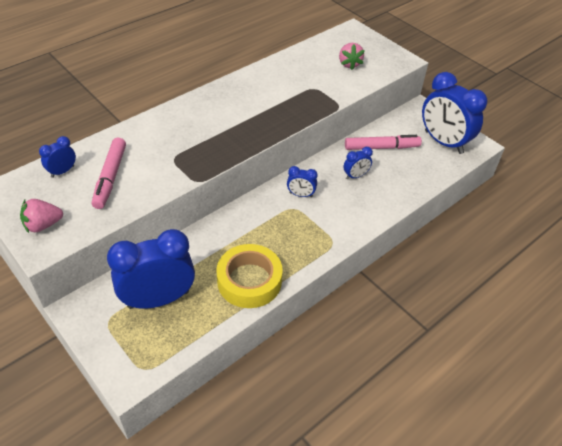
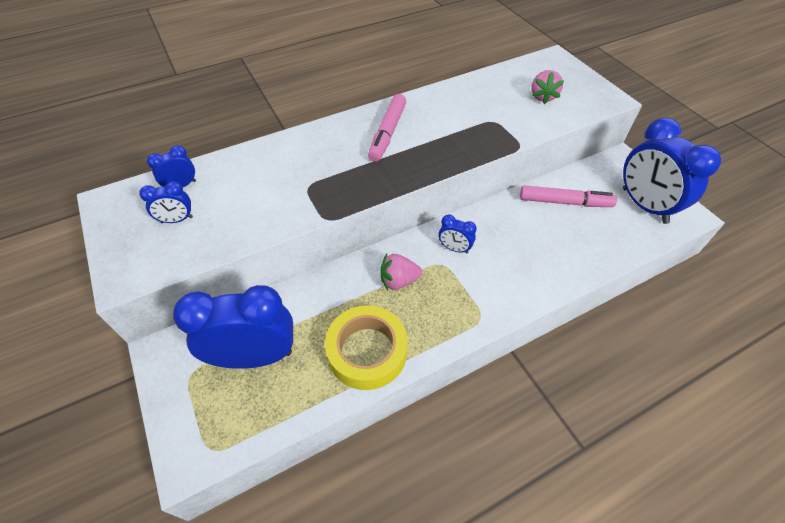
camera: 15 degrees right, 5 degrees up
pink strawberry [20,199,63,233] -> pink strawberry moved to [380,254,422,290]
pink marker [92,137,126,209] -> pink marker moved to [368,94,406,162]
blue clock [344,147,373,180] -> blue clock moved to [139,181,193,223]

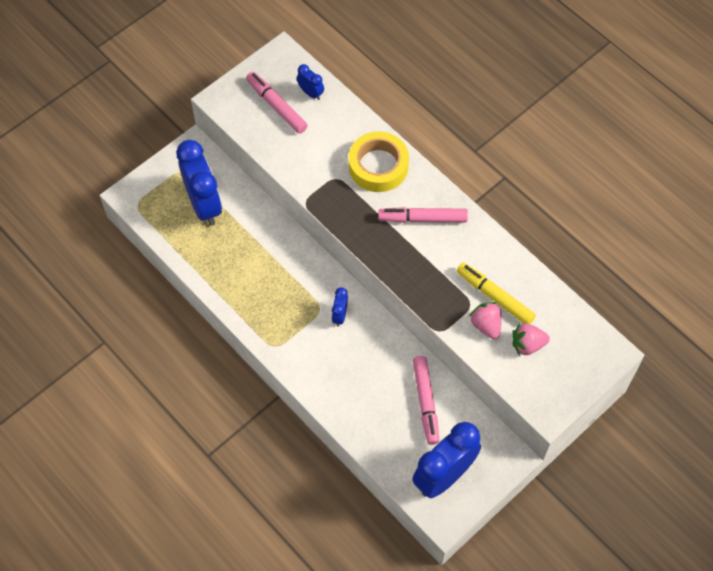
camera: 75 degrees right, 10 degrees up
blue clock [139,181,193,223] -> pink marker [246,72,308,134]
yellow tape [325,305,408,390] -> yellow tape moved to [349,132,409,192]
pink strawberry [380,254,422,290] -> pink strawberry moved to [469,302,501,339]
none -> yellow marker [457,262,536,324]

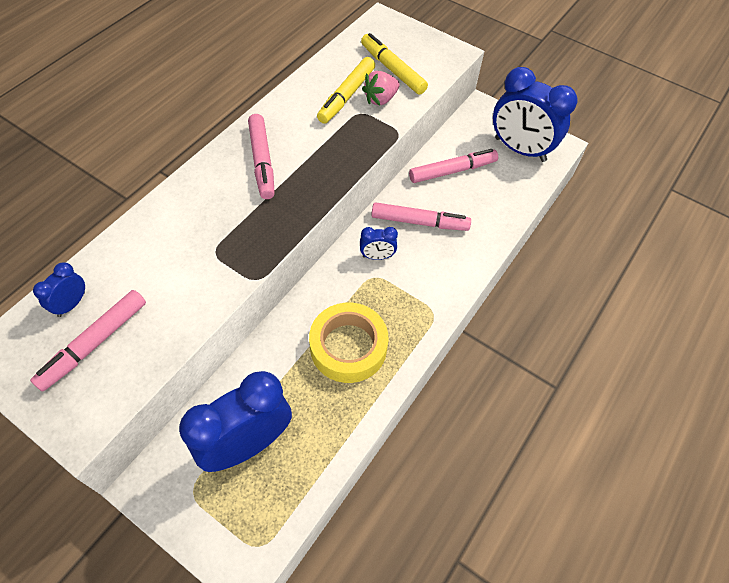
camera: 105 degrees left, 5 degrees down
yellow tape [349,132,409,192] -> yellow tape moved to [309,303,389,383]
pink strawberry [513,323,550,356] -> yellow marker [361,33,428,95]
none -> pink marker [371,202,471,231]

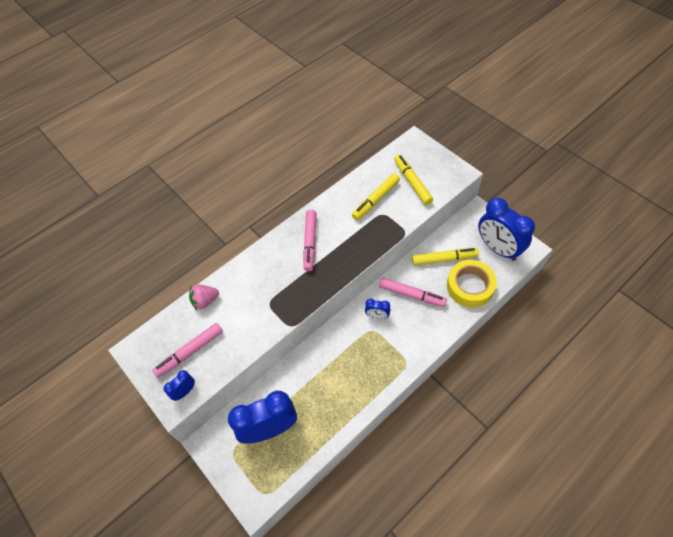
camera: 20 degrees right, 0 degrees up
blue clock [33,262,85,317] -> blue clock moved to [164,370,195,401]
yellow tape [309,303,389,383] -> yellow tape moved to [447,260,497,307]
pink strawberry [362,71,400,106] -> pink strawberry moved to [189,285,219,310]
pink marker [409,149,498,183] -> yellow marker [412,248,479,265]

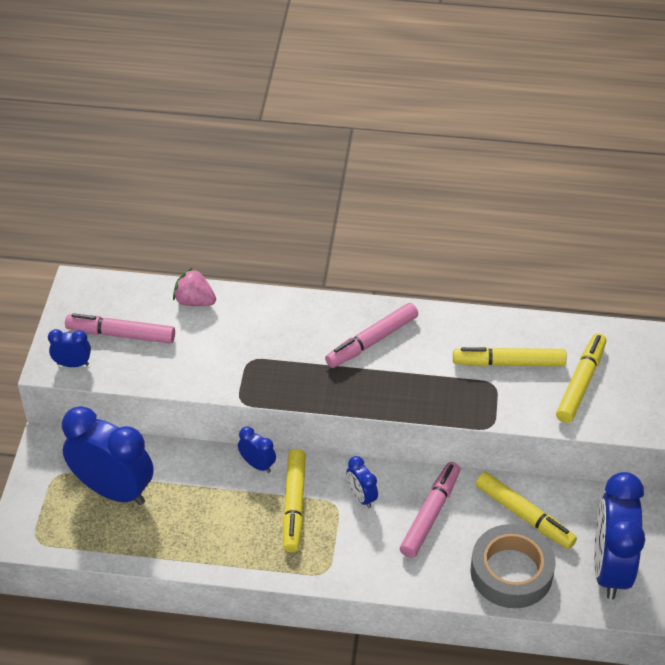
camera: 45 degrees right, 10 degrees down
pink marker [379,278,447,307] -> pink marker turned 135 degrees counterclockwise [400,462,460,558]
yellow tape [447,260,497,307] -> grey tape [471,524,556,608]
none -> blue clock [238,427,276,473]
none -> yellow marker [283,449,306,552]

